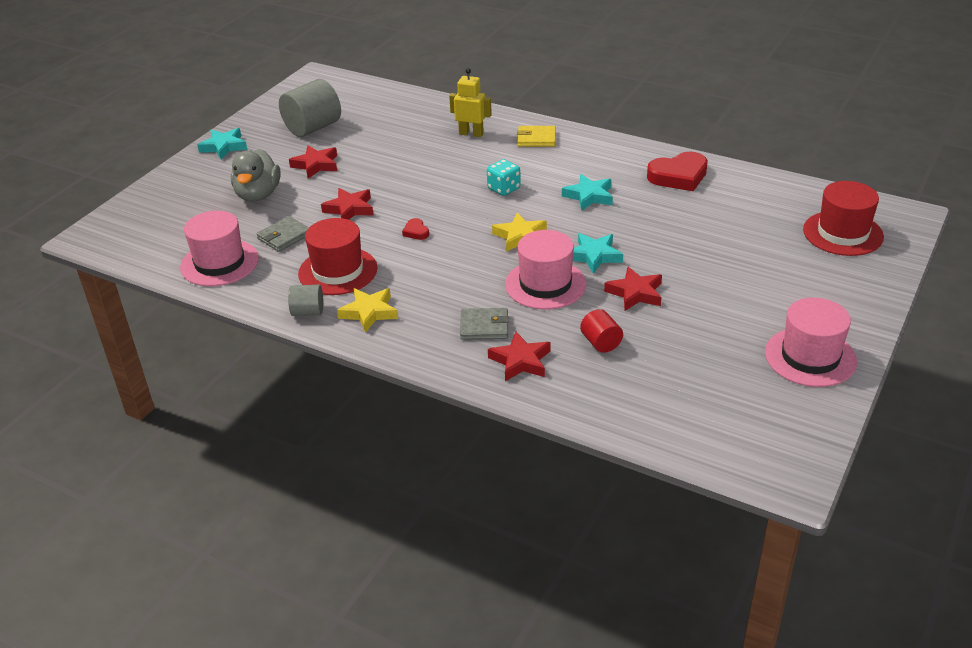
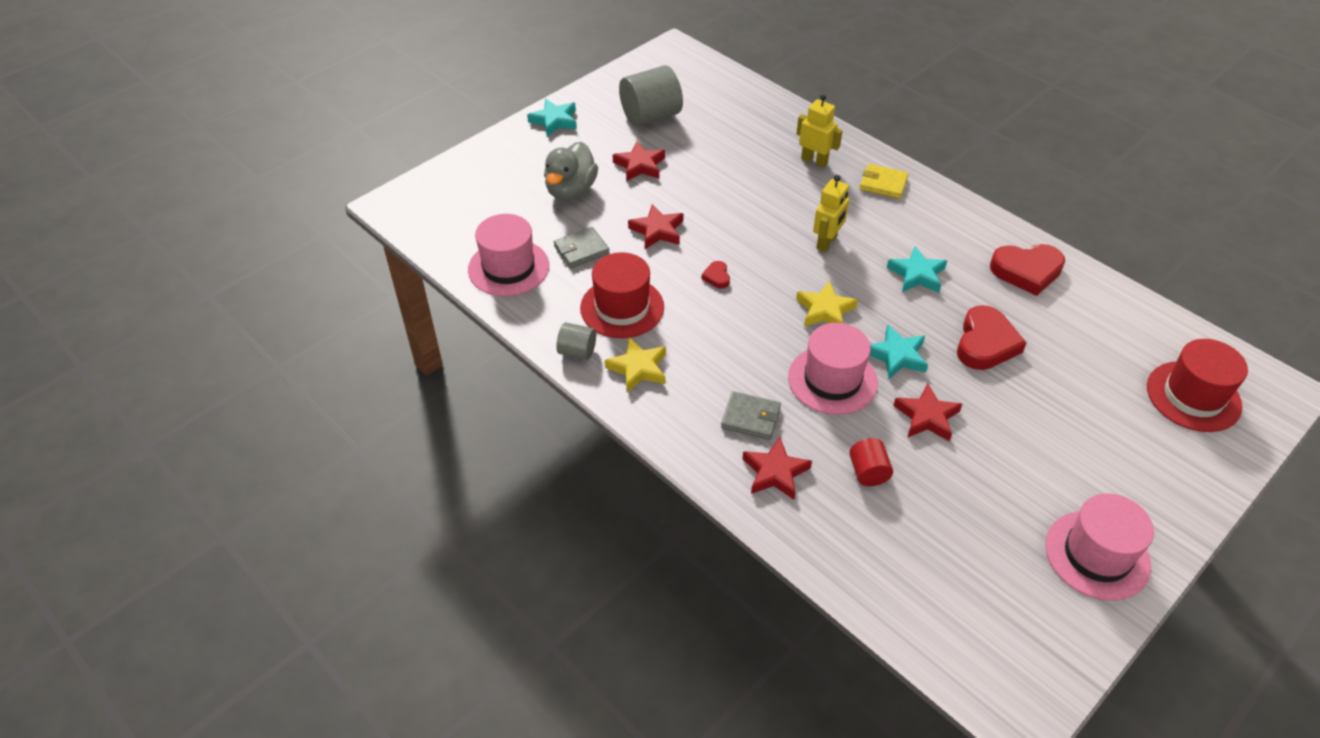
camera: 15 degrees right, 10 degrees up
turquoise dice [487,159,521,196] -> yellow robot [813,175,849,252]
none -> red heart [957,305,1026,370]

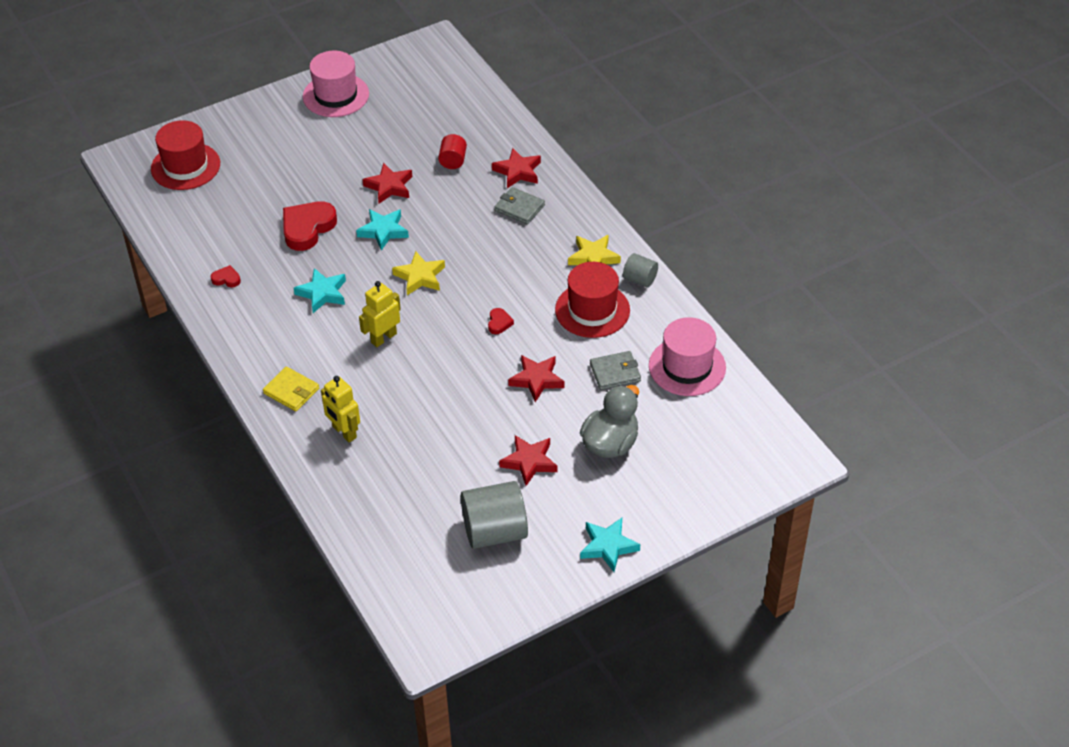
camera: 165 degrees left, 0 degrees up
pink hat [788,323,878,415] -> none
red heart [990,244,1065,296] -> red heart [211,265,241,287], size x0.46

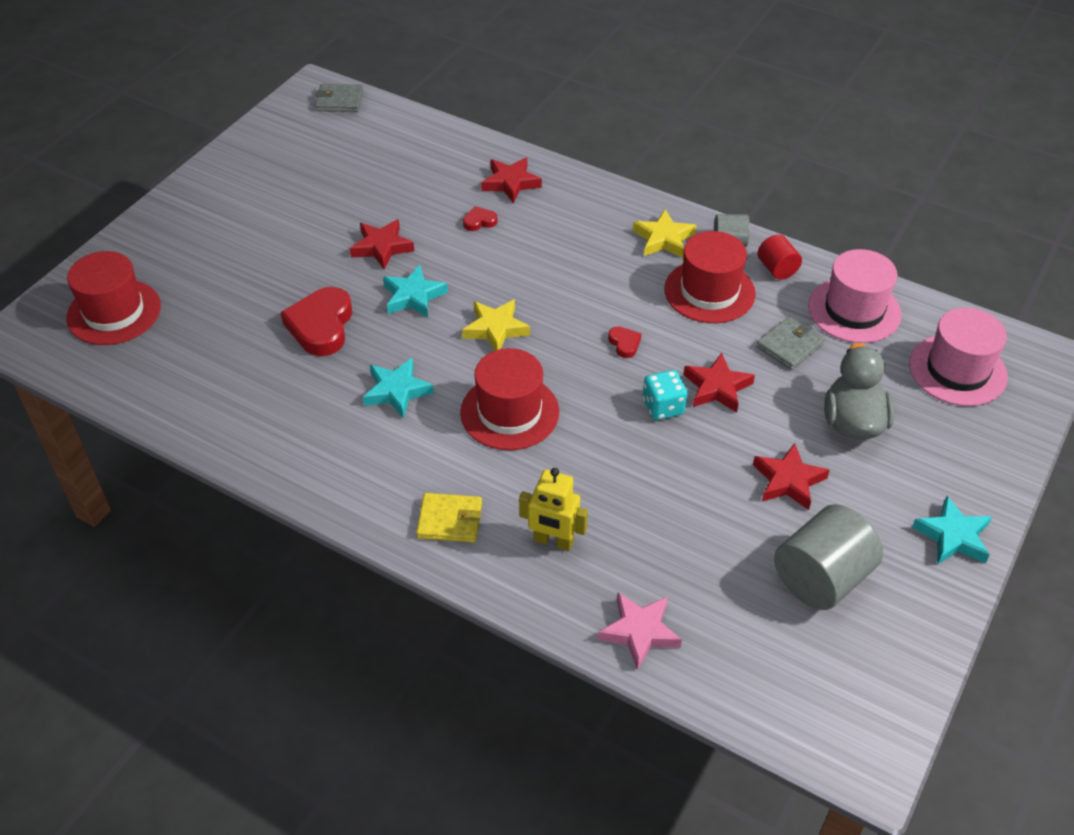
camera: 30 degrees left, 0 degrees up
red heart [211,265,241,287] -> red heart moved to [463,206,498,231]
pink hat [303,51,369,117] -> pink hat moved to [909,308,1008,406]
yellow robot [359,281,401,347] -> red hat [460,348,559,450]
red cylinder [438,134,467,169] -> red cylinder moved to [757,234,802,280]
grey wallet [495,187,545,225] -> grey wallet moved to [315,84,363,112]
none -> pink star [598,592,682,670]
none -> turquoise dice [643,370,687,420]

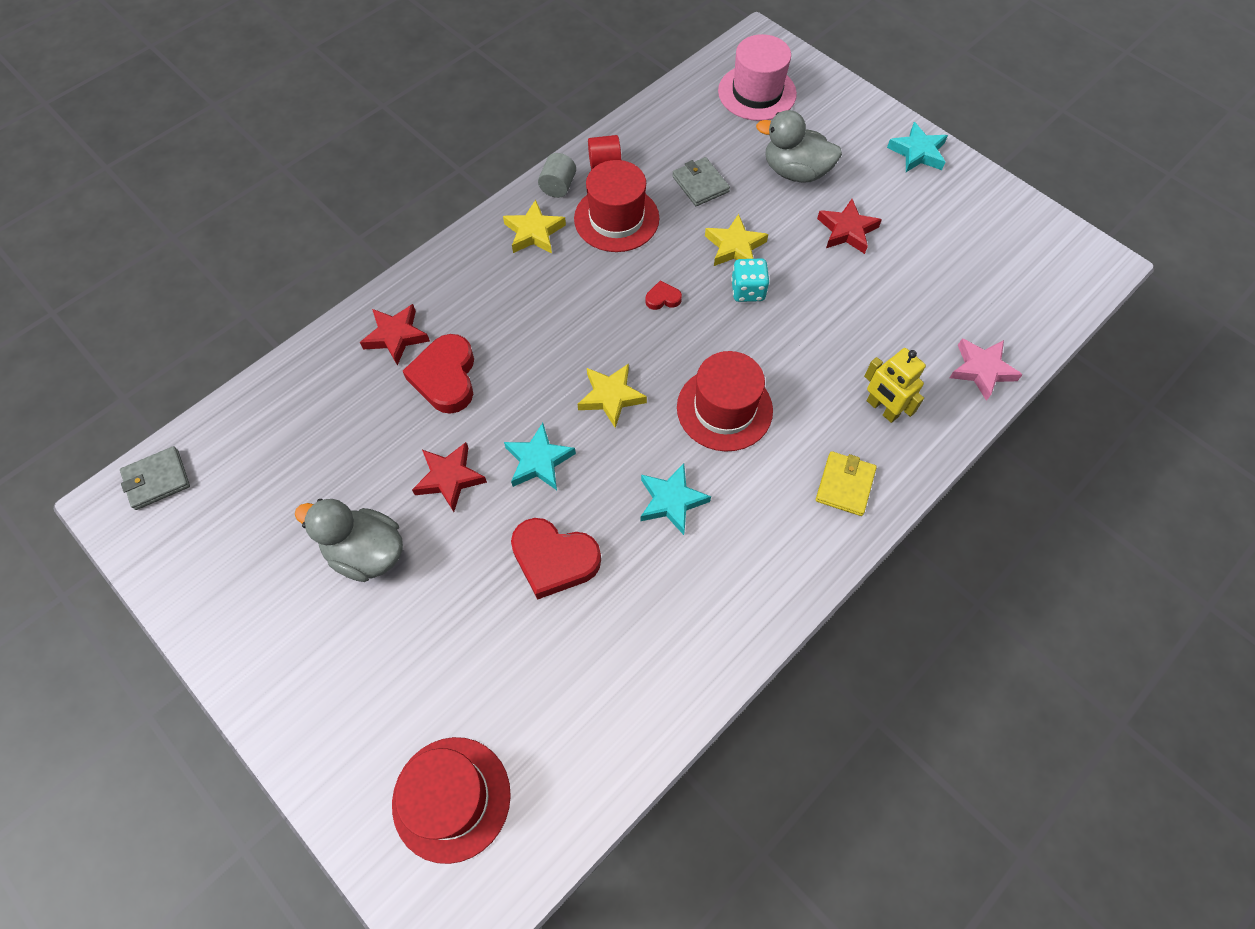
camera: 75 degrees left, 15 degrees up
grey wallet [315,84,363,112] -> grey wallet turned 45 degrees clockwise [120,446,190,510]
red heart [463,206,498,231] -> red heart [403,334,474,414], size x2.16
yellow robot [519,468,588,551] -> yellow robot turned 105 degrees clockwise [864,348,926,423]
red star [684,353,755,413] -> yellow star [705,214,768,266]
grey cylinder [774,504,883,610] -> none
pink hat [808,249,902,343] -> none
none -> grey duck [295,499,403,582]

